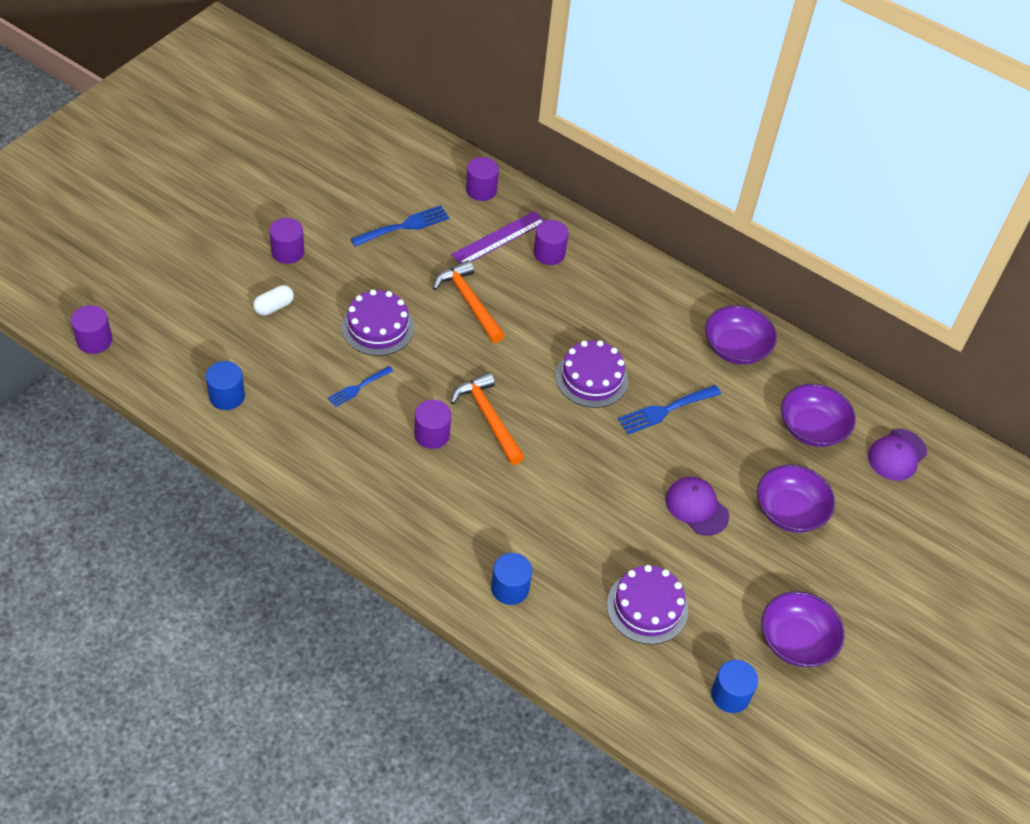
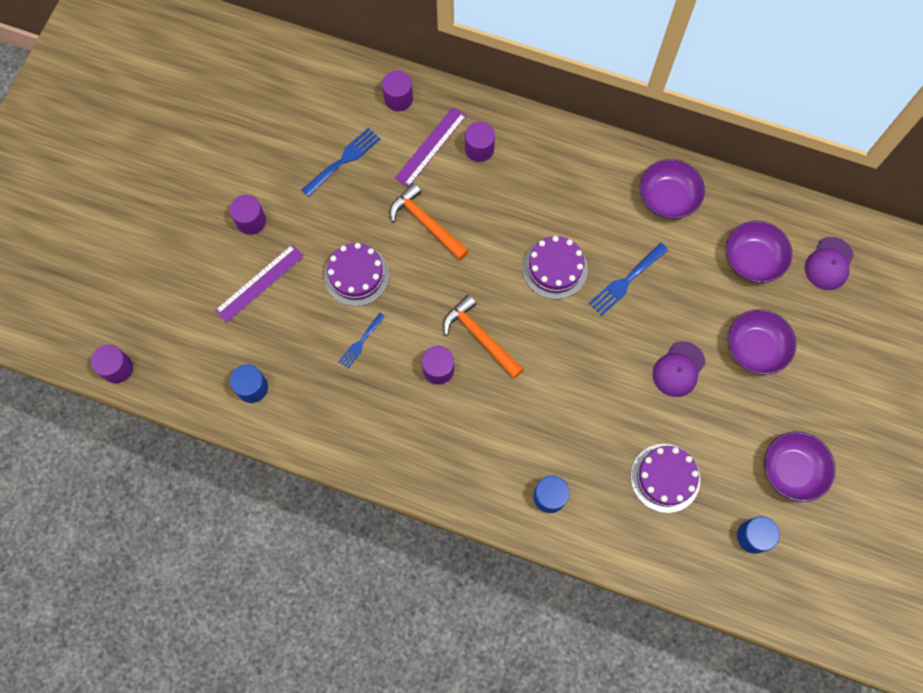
camera: 10 degrees left, 20 degrees up
white capsule [253,285,294,315] -> purple ruler [215,244,304,323]
purple cap [666,477,729,536] -> purple cap turned 90 degrees counterclockwise [653,341,705,397]

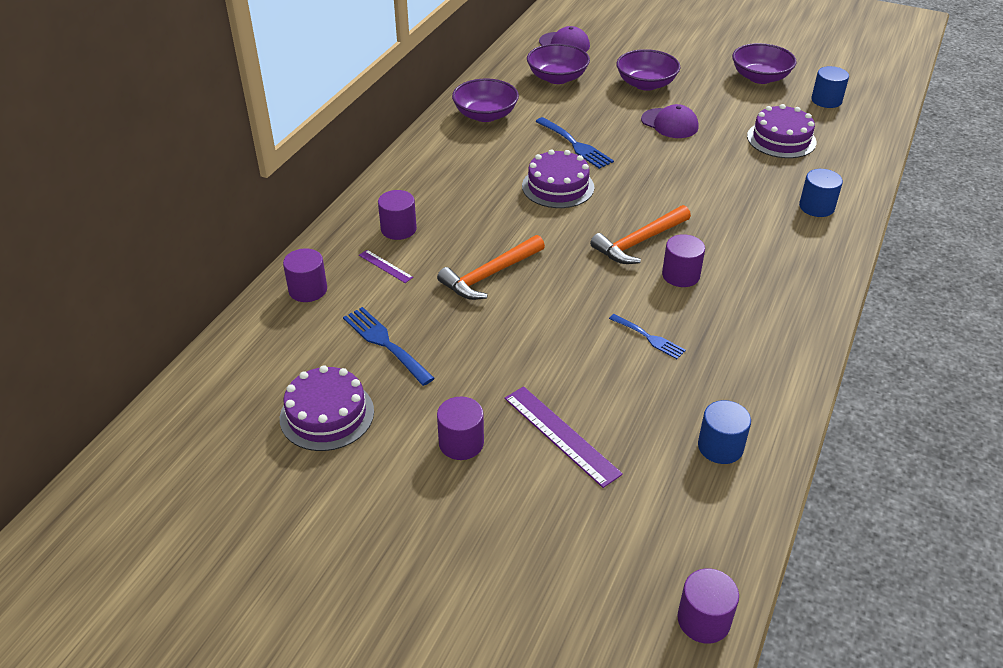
camera: 85 degrees left, 30 degrees down
purple cake [324,243,389,306] -> purple cake moved to [280,365,374,451]
purple ruler [395,107,466,187] -> purple ruler [359,250,413,283], size x0.53

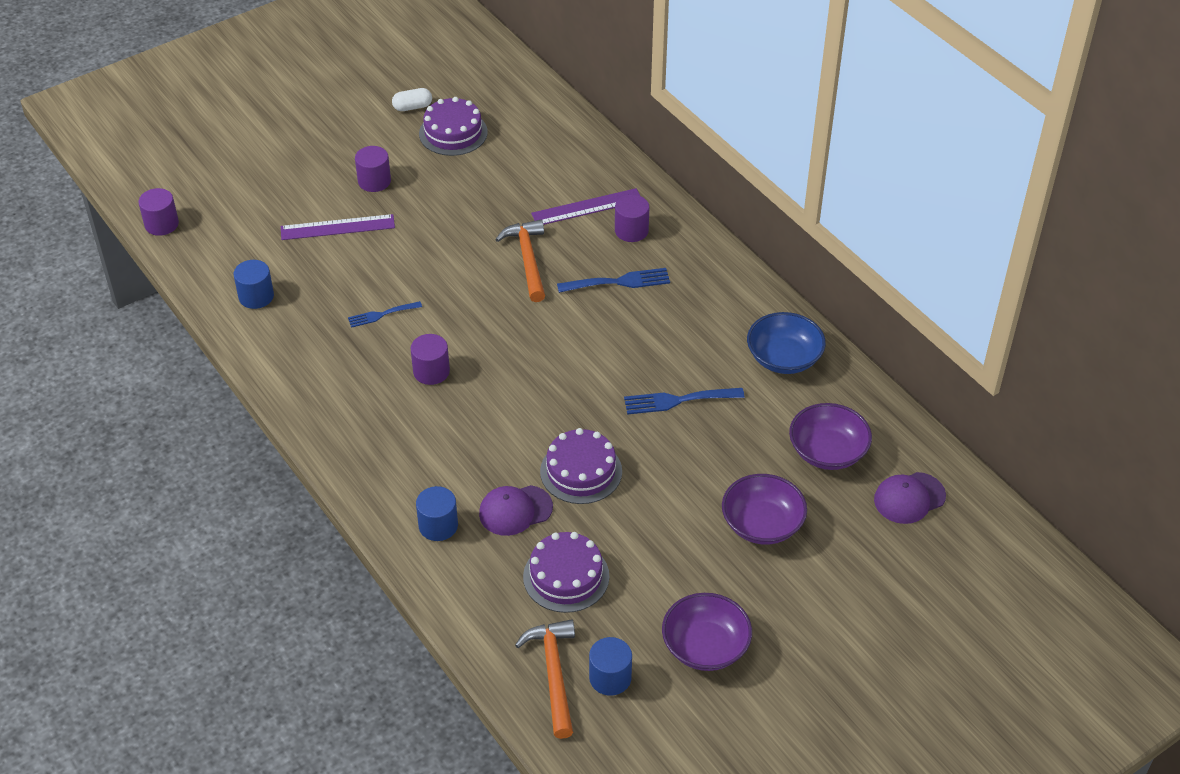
camera: 120 degrees right, 5 degrees up
purple cylinder [283,248,327,302] -> none
blue fork [343,307,435,386] -> blue fork moved to [557,268,670,293]
purple ruler [359,250,413,283] -> purple ruler [531,188,640,225], size x1.88
purple bowl [452,78,519,122] -> blue bowl [747,312,826,374]
purple cake [522,149,594,208] -> purple cake moved to [540,428,622,504]
orange hammer [590,205,691,264] -> orange hammer moved to [515,619,575,739]
purple cap [641,104,698,138] -> purple cap moved to [479,485,553,536]
none -> white capsule [392,88,432,111]

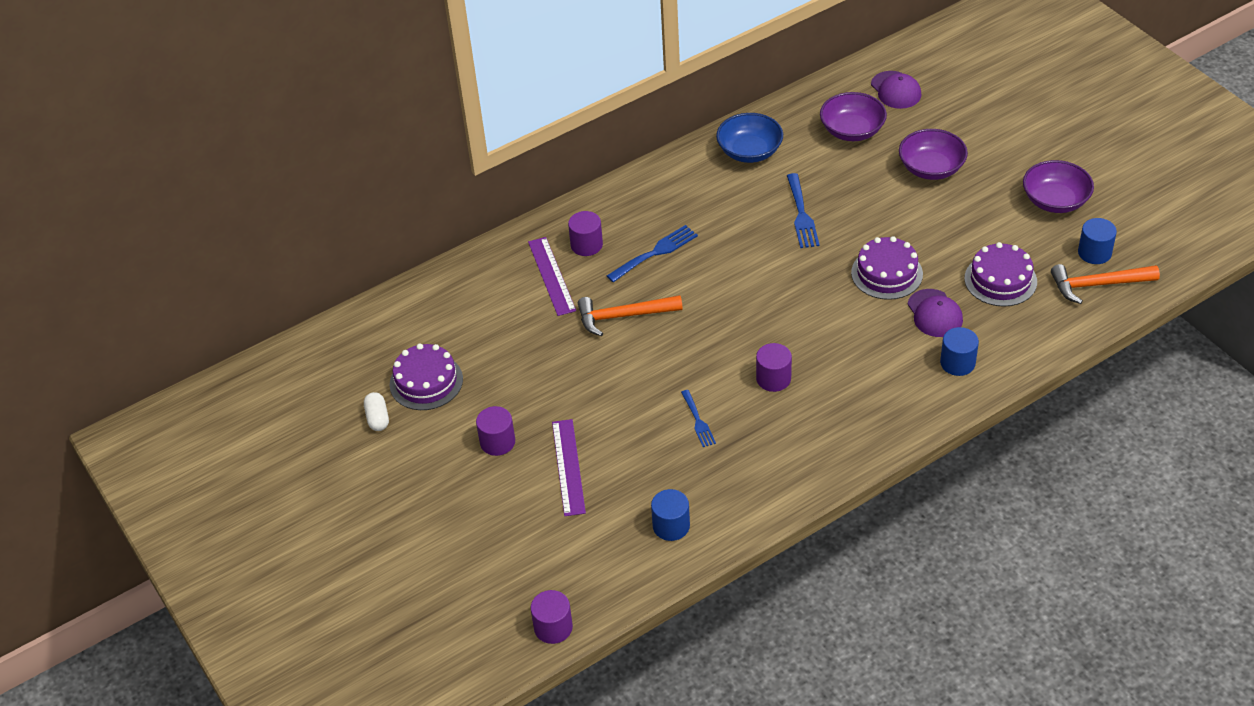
camera: 85 degrees left, 0 degrees up
blue fork [557,268,670,293] -> blue fork turned 60 degrees clockwise [607,225,698,282]

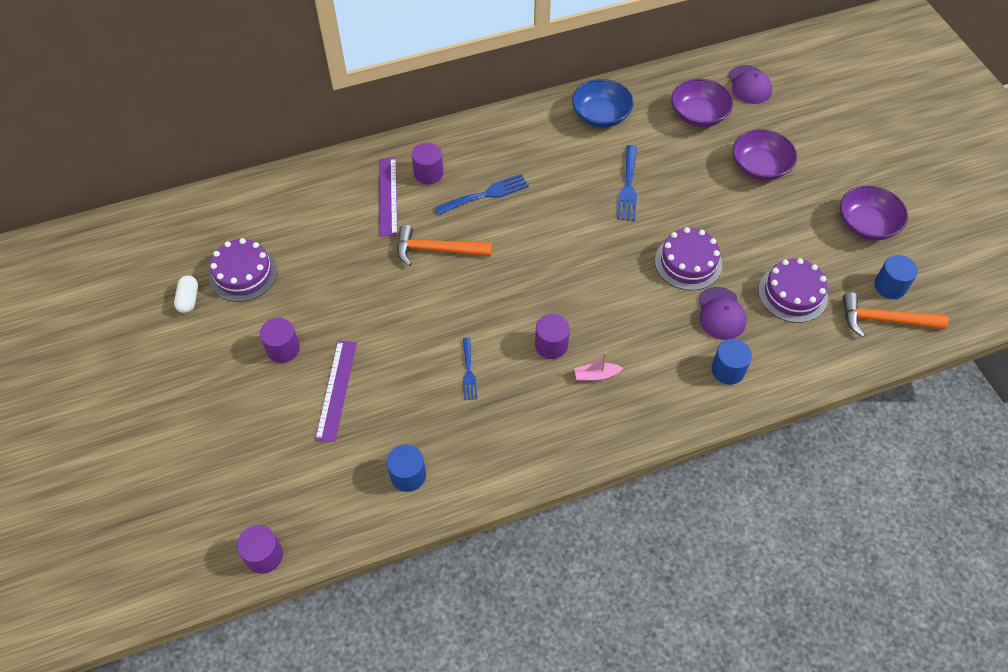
camera: 10 degrees right, 10 degrees up
none -> pink boat [574,352,623,381]

